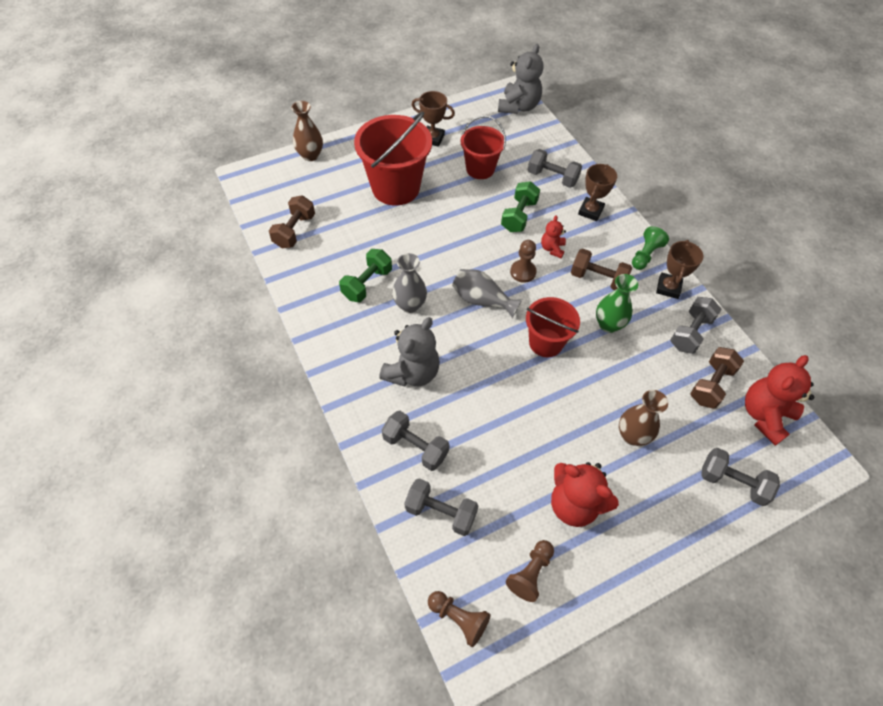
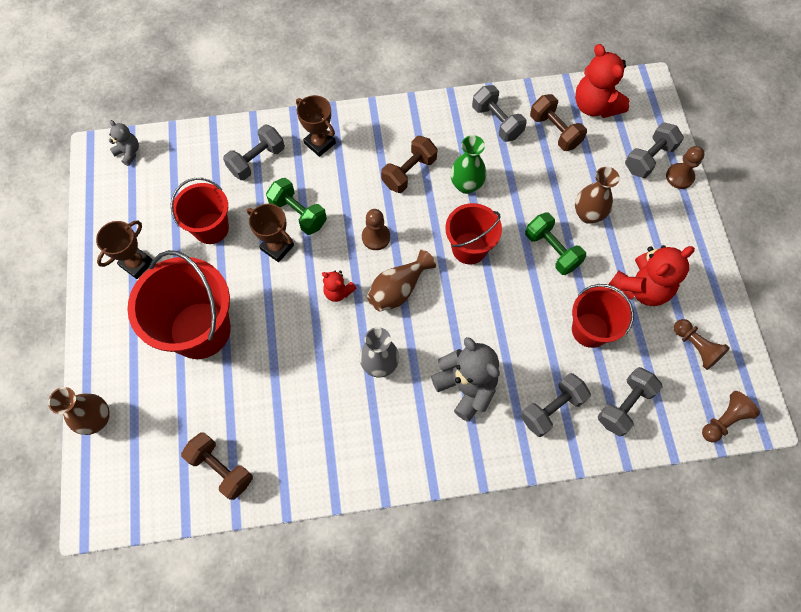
camera: 70 degrees left, 10 degrees up
green dumbbell [339,249,392,302] -> green dumbbell moved to [525,212,586,275]
grey vase [452,269,522,318] -> brown vase [367,249,436,311]
grey teddy bear [498,44,544,114] -> grey teddy bear [109,120,139,166], size x0.53
red teddy bear [541,215,566,258] -> red teddy bear moved to [322,270,356,302]
green pawn [632,226,669,270] -> none
brown trophy [656,240,703,299] -> brown trophy moved to [247,204,294,262]
none -> red bucket [572,284,634,348]
none -> brown pawn [666,146,705,189]

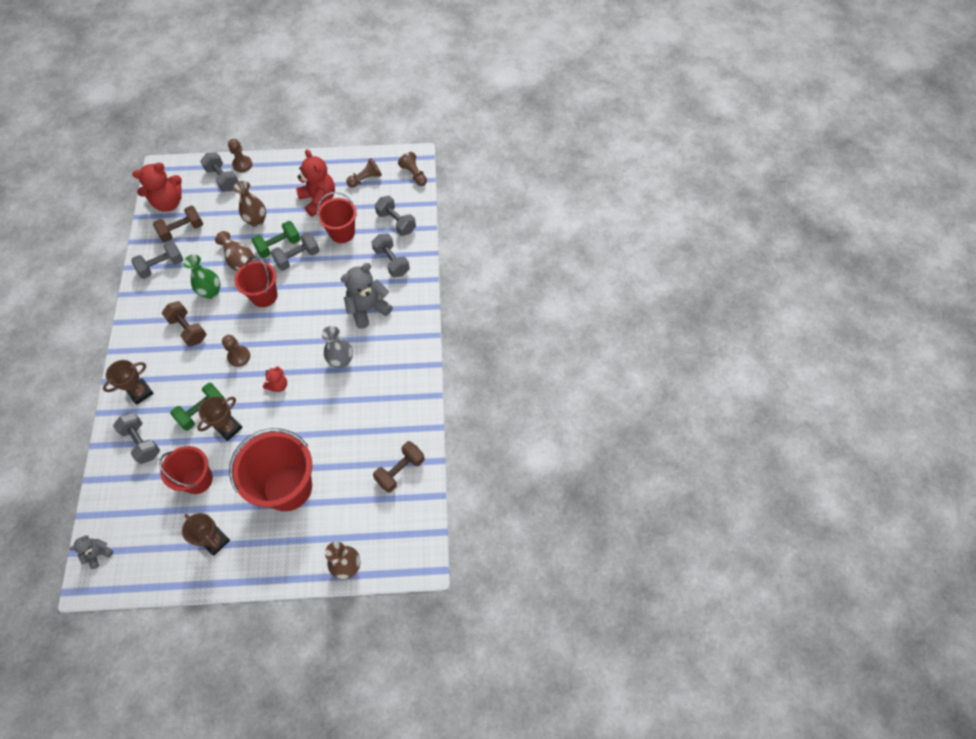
camera: 85 degrees left, 5 degrees down
brown vase [367,249,436,311] -> brown vase moved to [215,231,254,271]
none -> grey dumbbell [270,232,320,271]

